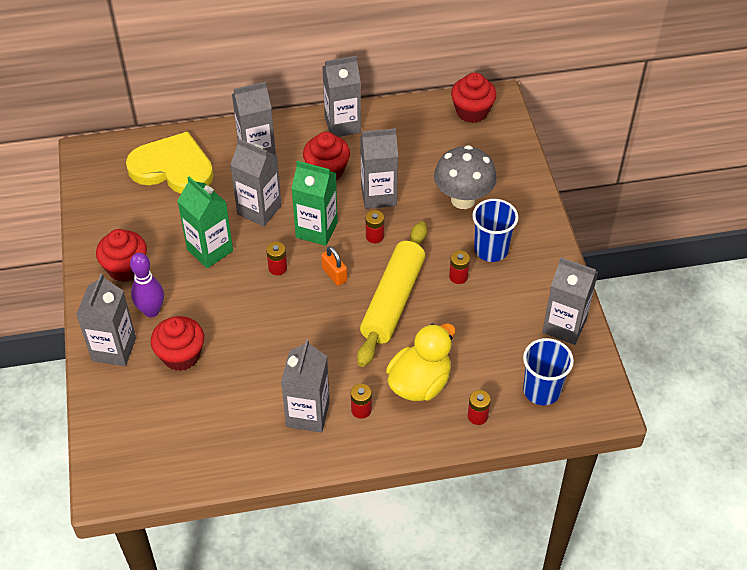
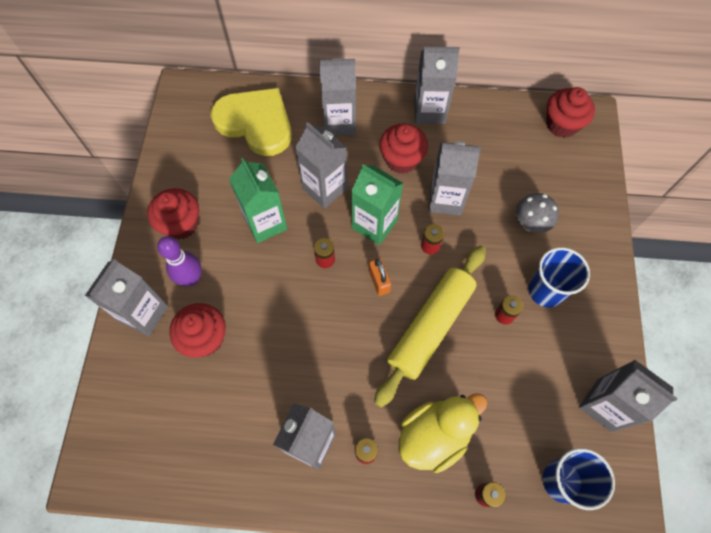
camera: 15 degrees right, 15 degrees up
grey mushroom [434,145,497,209] -> grey mushroom [516,193,559,233], size x0.64

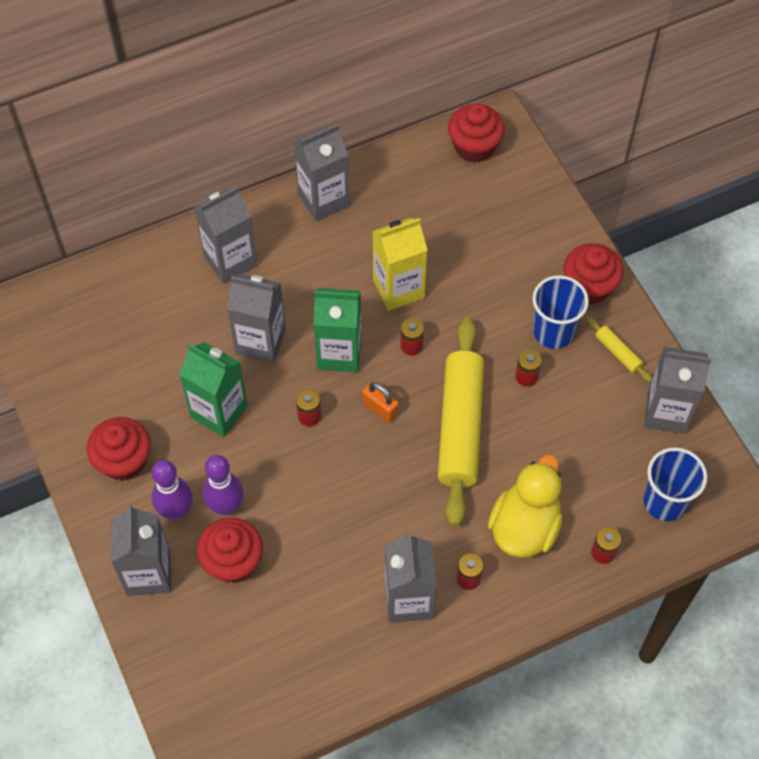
camera: 30 degrees left, 5 degrees down
yellow heart [211,88,292,156] -> none
red cupcake [379,124,428,174] -> red cupcake moved to [563,243,623,304]
grey carton [428,141,481,216] -> yellow carton [372,218,428,311]
grey mushroom [516,193,559,233] -> none
none -> purple bowling pin [203,455,244,515]
none -> yellow rolling pin [587,317,652,382]

